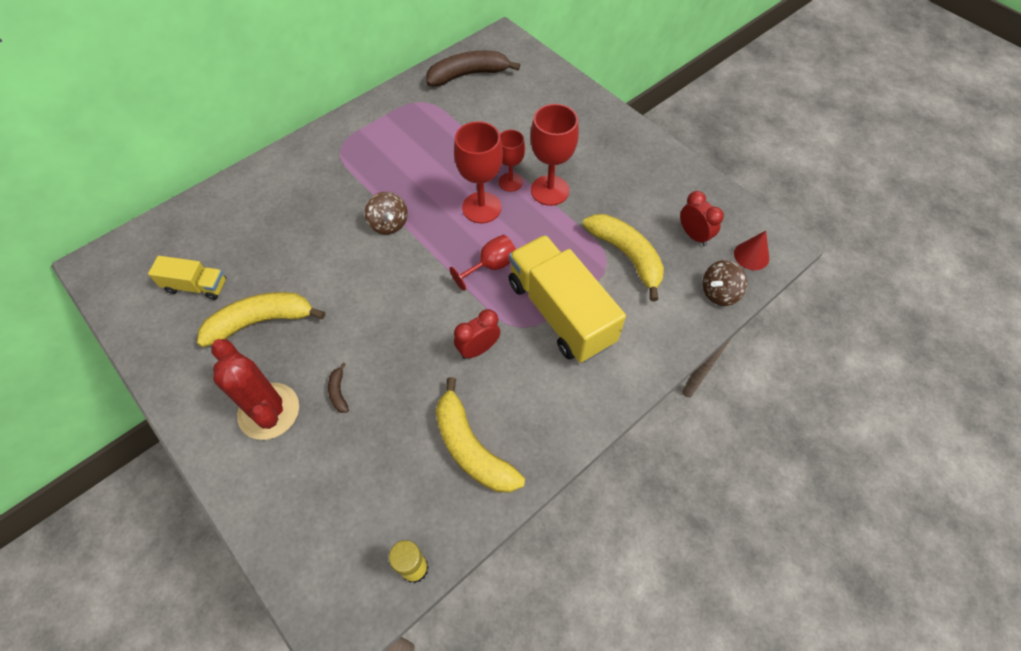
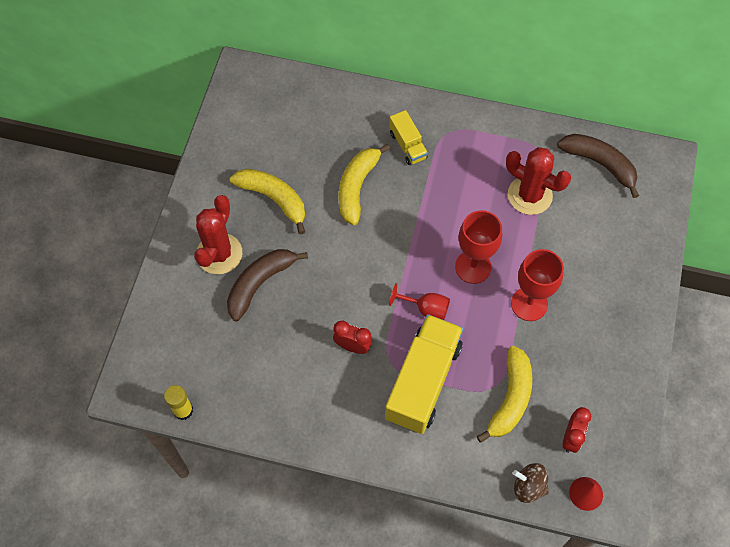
camera: 55 degrees right, 5 degrees up
yellow truck [148,256,226,300] -> yellow truck moved to [389,110,428,165]
brown banana [328,363,349,413] -> brown banana [227,249,308,321], size x2.37
brown spinning top [365,192,408,235] -> none
yellow banana [436,377,525,493] -> yellow banana moved to [338,144,390,225]
red goblet [499,129,525,192] -> none
none -> red cactus [506,147,571,215]

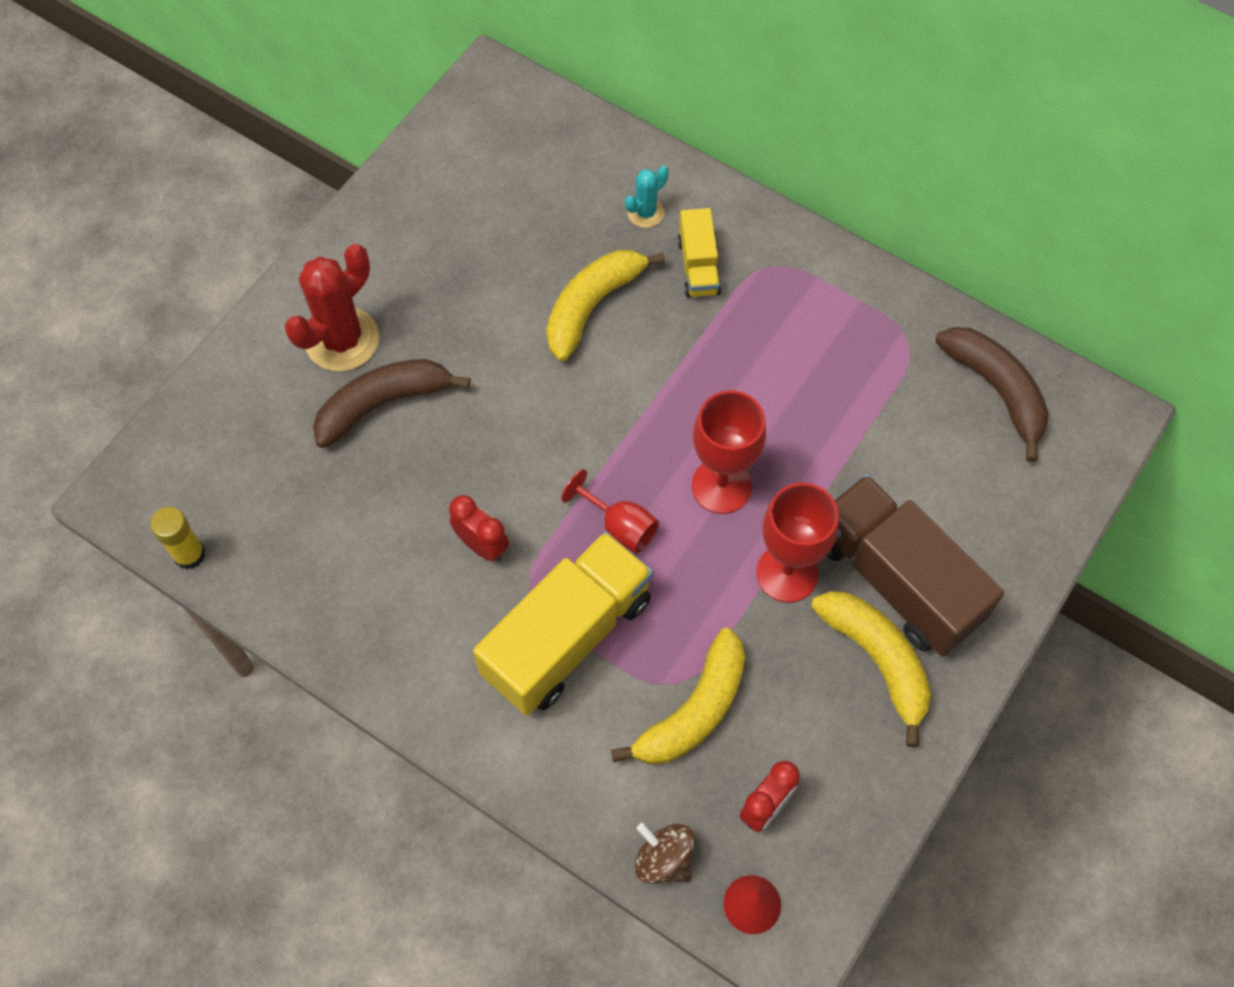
camera: 20 degrees right, 0 degrees up
yellow banana [230,169,305,235] -> yellow banana moved to [811,591,931,747]
red cactus [506,147,571,215] -> none
none -> turquoise cactus [625,166,669,228]
none -> brown truck [826,474,1004,657]

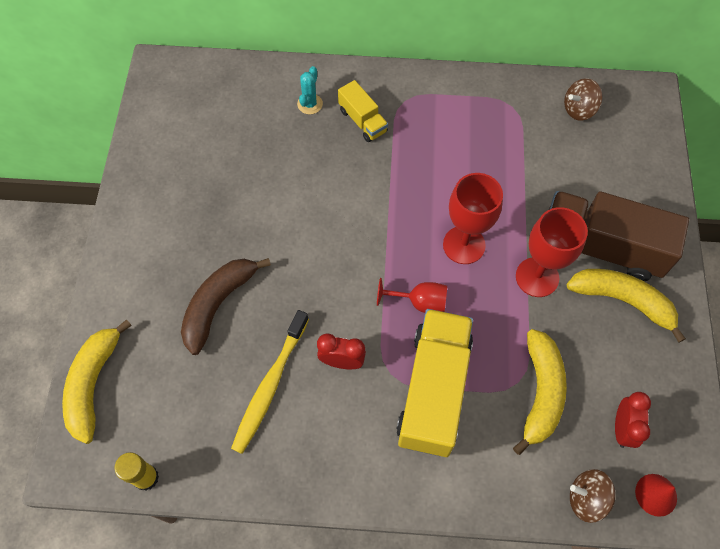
camera: 30 degrees left, 0 degrees up
red cactus [285,244,379,371] -> none
yellow banana [546,250,665,361] -> yellow banana moved to [62,319,132,444]
brown banana [935,327,1049,462] -> brown spinning top [564,78,603,121]
none -> yellow toothbrush [231,310,309,454]

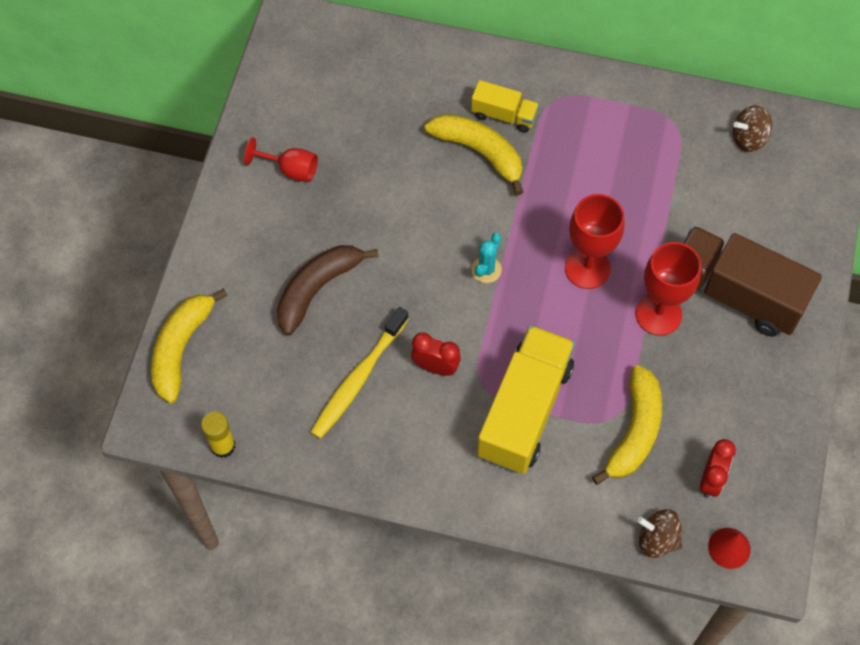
camera: 10 degrees right, 0 degrees up
turquoise cactus [297,66,323,114] -> turquoise cactus moved to [471,233,502,283]
yellow truck [338,80,388,142] -> yellow truck turned 45 degrees counterclockwise [471,80,539,133]
red goblet [377,278,447,313] -> red goblet moved to [244,138,318,182]
yellow banana [566,269,686,342] -> yellow banana moved to [425,114,523,195]

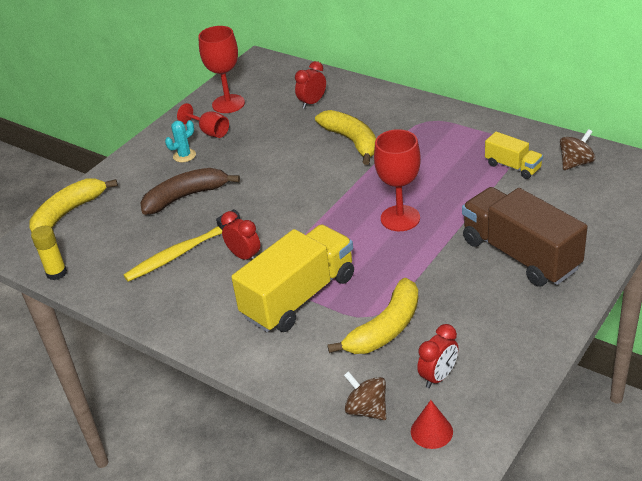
camera: 25 degrees right, 25 degrees down
yellow truck [471,80,539,133] -> yellow truck moved to [485,132,543,179]
turquoise cactus [471,233,502,283] -> turquoise cactus moved to [165,120,196,162]
red goblet [635,242,701,336] -> red goblet moved to [198,26,245,113]
brown spinning top [733,105,772,152] -> brown spinning top turned 135 degrees clockwise [560,129,595,170]
none -> red clock [295,61,326,109]

